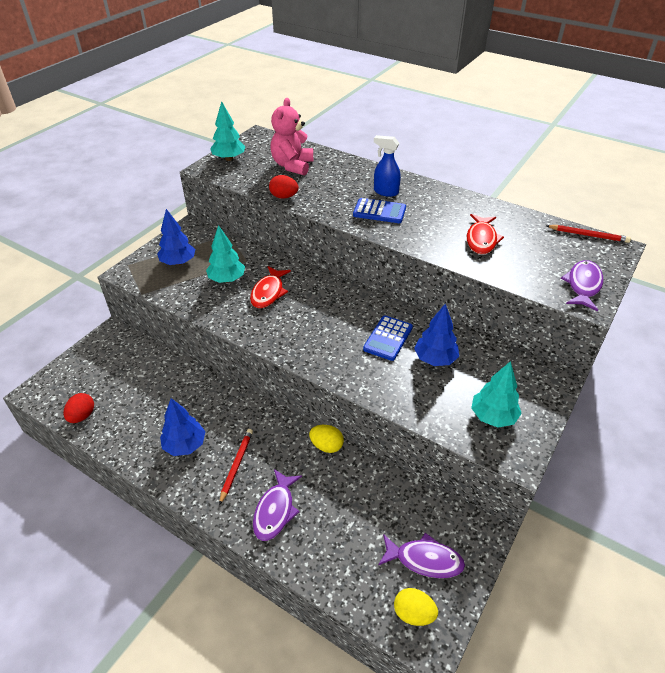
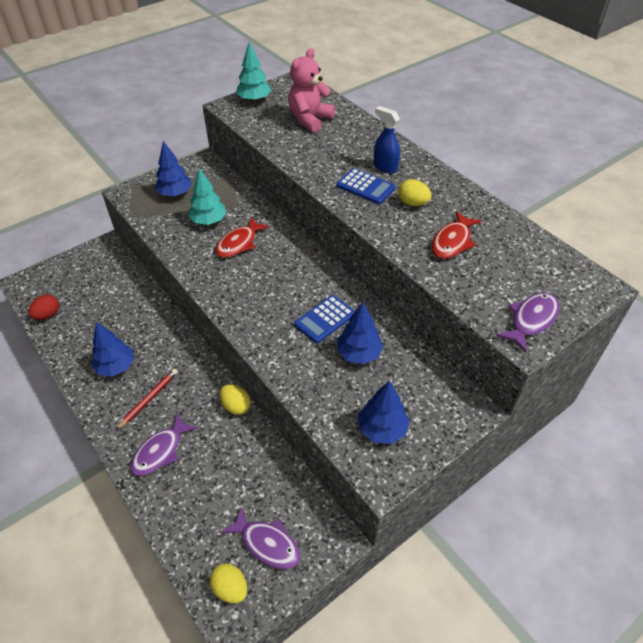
camera: 20 degrees right, 5 degrees up
red egg [269,175,299,199] -> none
turquoise tree [471,361,522,428] -> blue tree [358,380,410,444]
red pencil [546,225,631,243] -> none
none -> yellow egg [398,179,432,206]

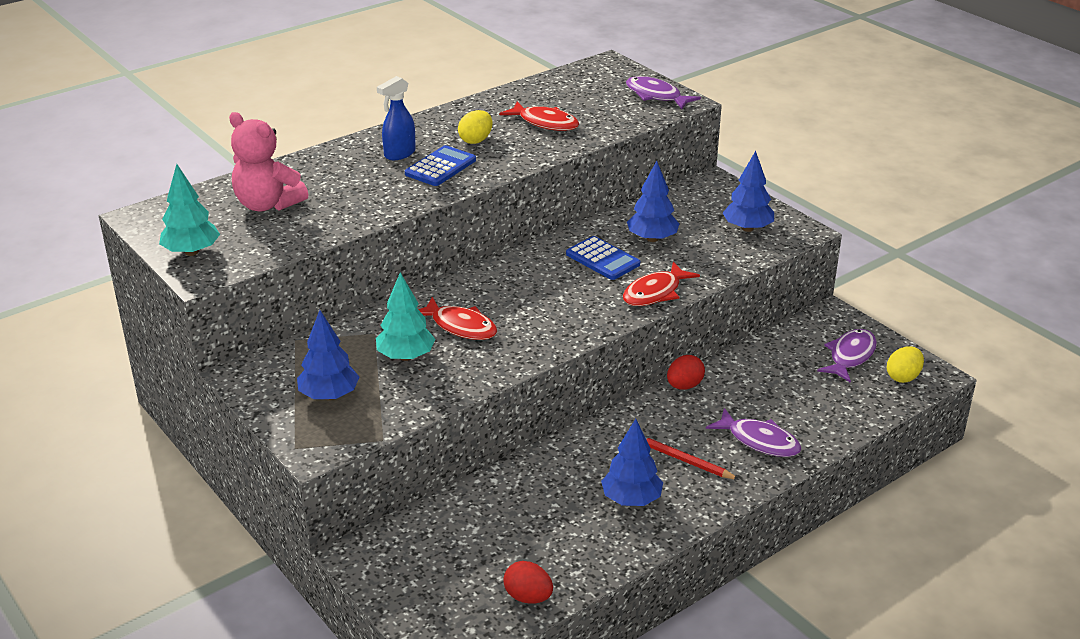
camera: 90 degrees left, 15 degrees down
yellow egg [220,384,250,415] -> red egg [667,355,705,390]
none -> red fish [623,262,700,306]

